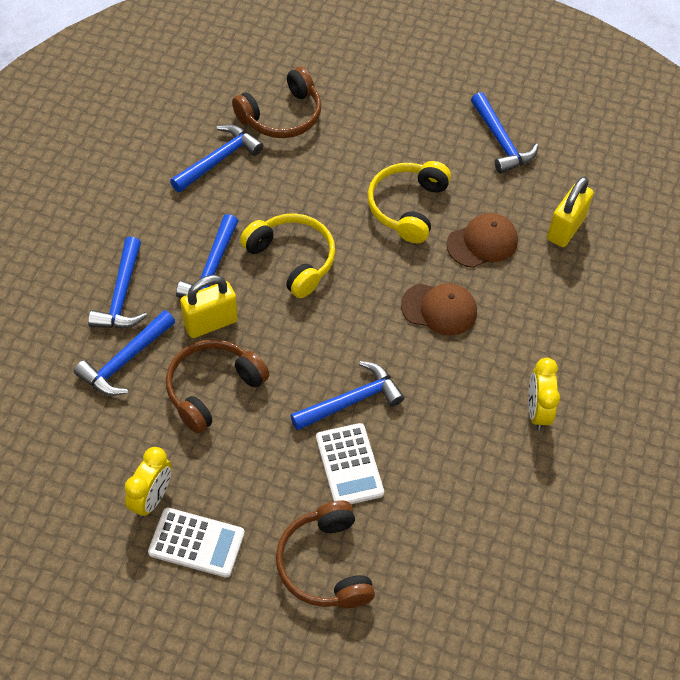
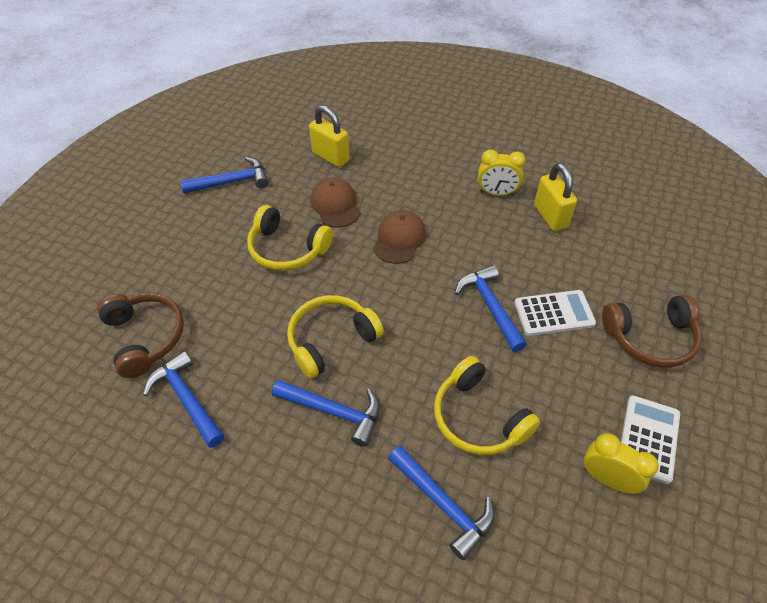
camera: 80 degrees left, 5 degrees down
blue hammer [88,237,147,328] -> none
brown headphones [166,339,269,434] -> yellow headphones [434,356,540,455]
yellow padlock [180,275,238,338] -> yellow padlock moved to [534,163,577,231]

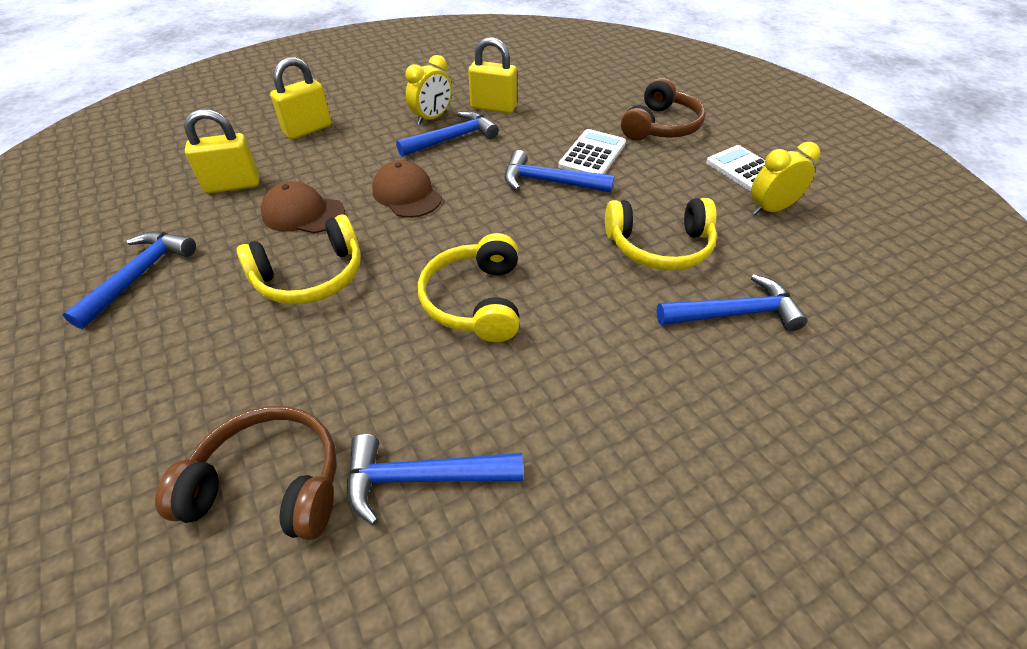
camera: 55 degrees left, 5 degrees down
blue hammer [272,379,380,447] -> blue hammer moved to [396,111,499,157]
none -> yellow padlock [270,57,332,139]

